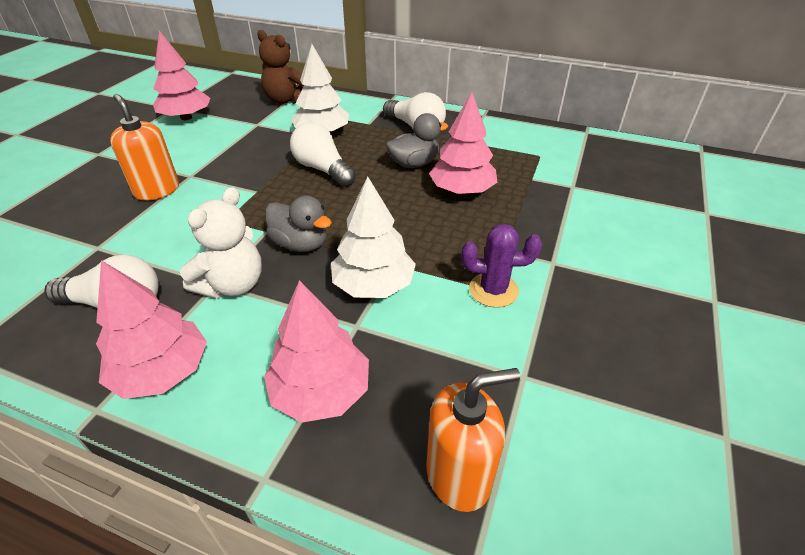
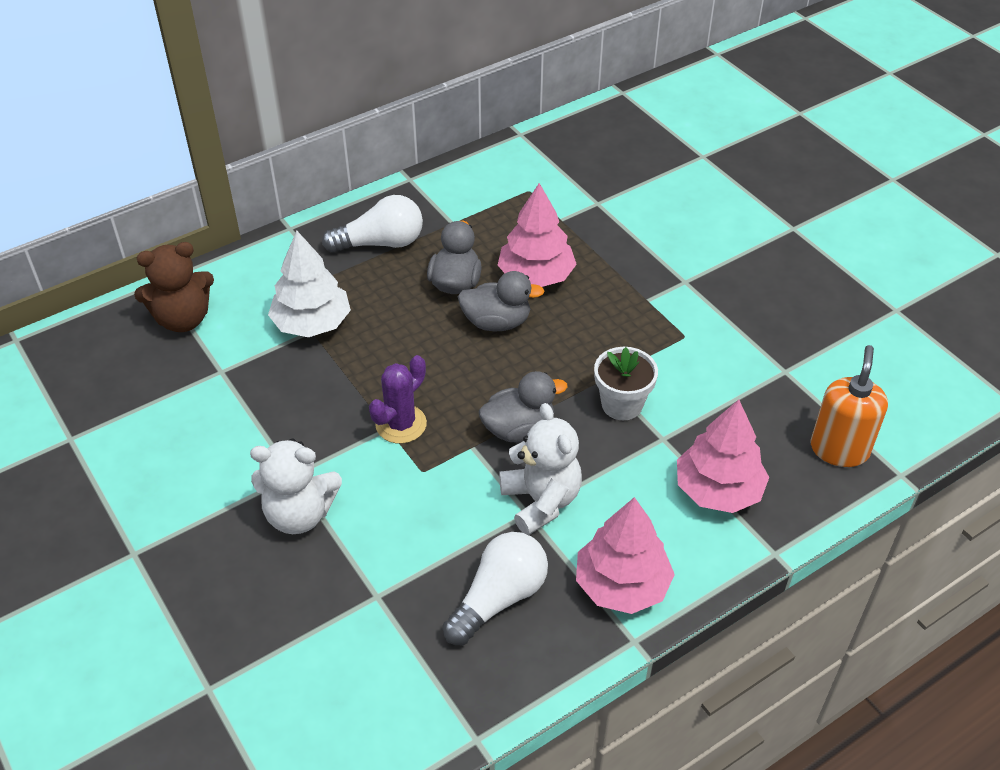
camera: 55 degrees left, 5 degrees up
orange soap dispenser [110,94,179,201] -> white teddy bear [250,439,342,534]
pink tree [153,31,210,120] -> none
white light bulb [290,122,356,187] -> none
white tree [331,177,416,298] -> white flower pot [594,347,658,420]
purple cactus [462,223,542,308] -> purple cactus moved to [369,355,427,444]
none -> grey duck [458,271,544,331]

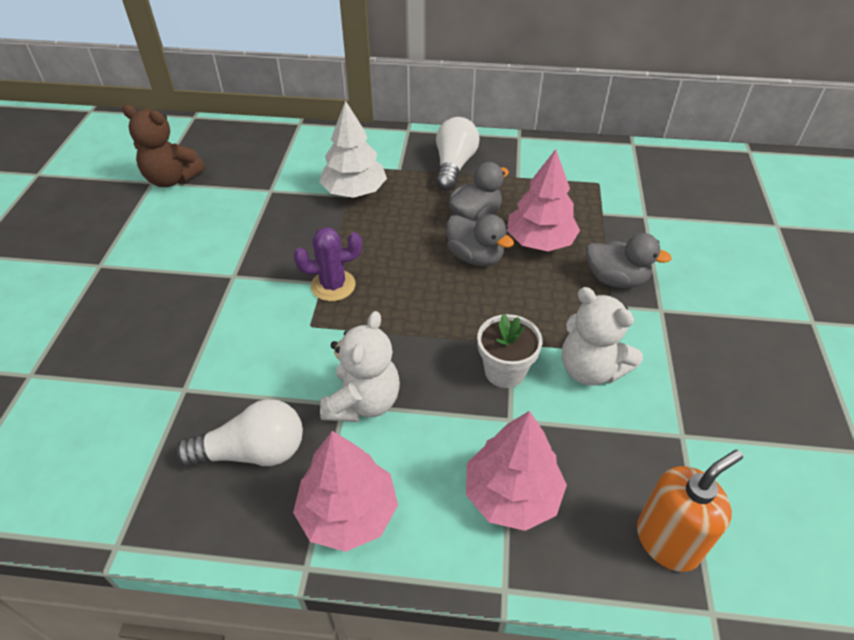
camera: 40 degrees right, 0 degrees up
brown teddy bear [134,242,214,332] -> brown teddy bear moved to [122,105,205,187]
white teddy bear [250,439,342,534] -> white teddy bear moved to [562,287,643,386]
white light bulb [322,195,423,253] -> white light bulb turned 105 degrees counterclockwise [436,117,480,191]
grey duck [479,371,568,442] -> grey duck moved to [586,233,672,288]

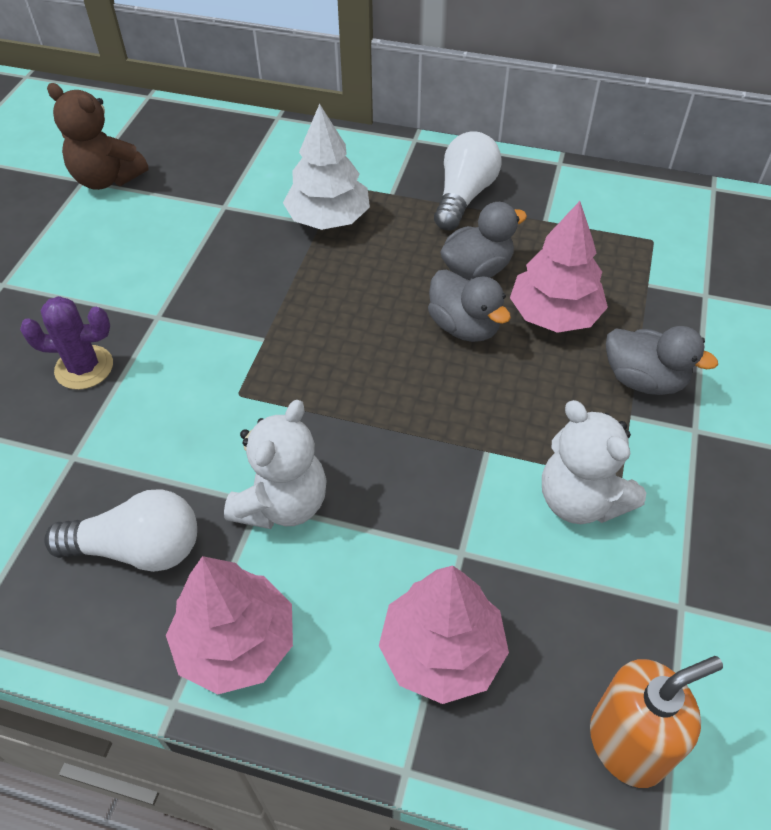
camera: 10 degrees right, 5 degrees up
purple cactus [294,227,362,301] -> purple cactus moved to [20,296,113,390]
white flower pot [477,314,543,388] -> none

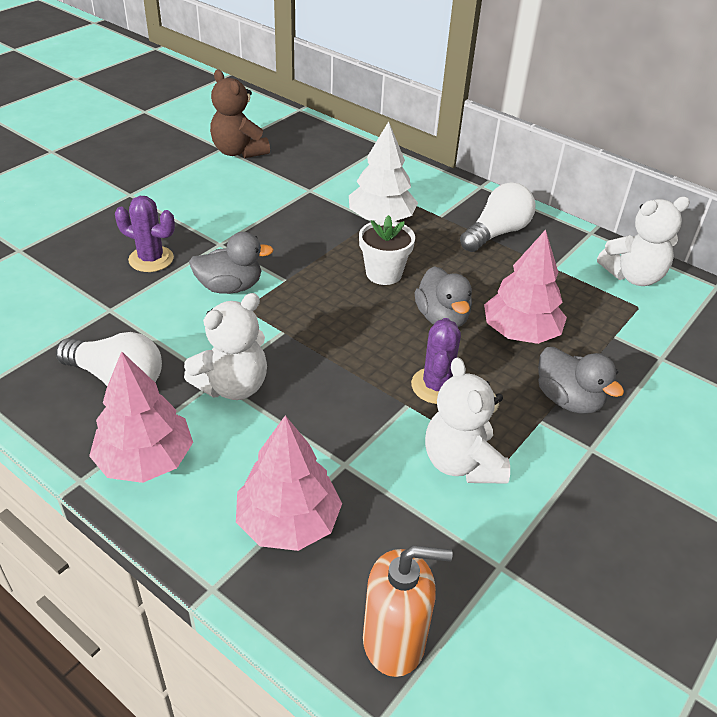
camera: 20 degrees right, 10 degrees down
grey duck [440,202,527,280] -> grey duck moved to [189,232,274,294]
none -> white flower pot [359,215,415,285]
none -> purple cactus [411,318,461,404]
none -> white teddy bear [597,197,690,286]

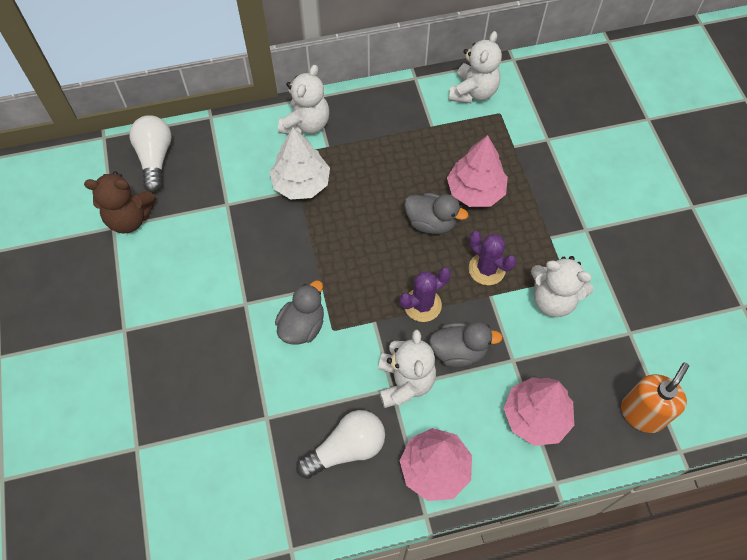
camera: 50 degrees left, 20 degrees up
purple cactus [115,196,175,272] -> purple cactus moved to [400,267,451,322]
white flower pot [359,215,415,285] -> none
white light bulb [460,183,535,252] -> white light bulb moved to [129,115,172,193]
grey duck [538,347,624,414] -> grey duck moved to [429,322,503,367]
none -> white teddy bear [278,65,329,135]

